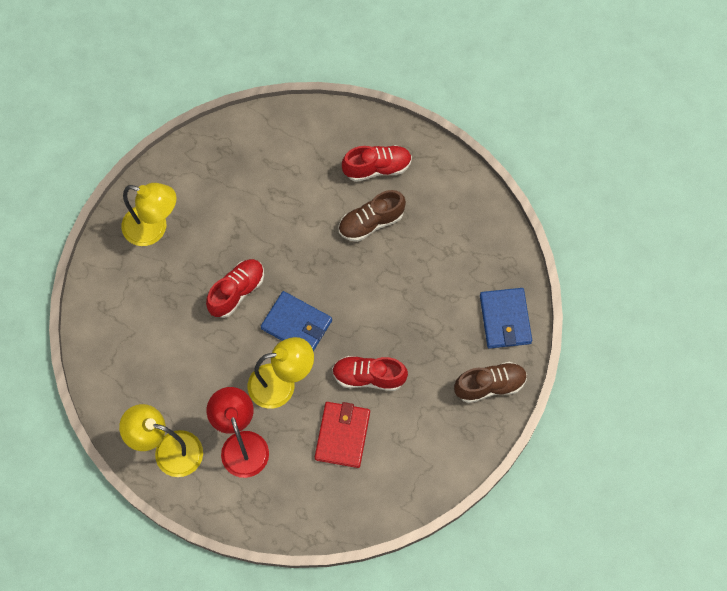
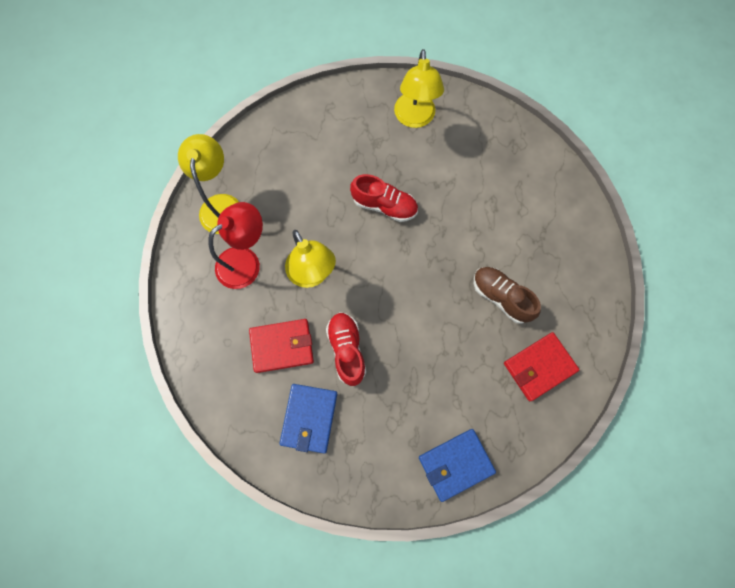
camera: 70 degrees right, 5 degrees up
blue wallet [261,291,332,351] -> blue wallet moved to [279,384,337,453]
red shoe [342,145,412,182] -> none
brown shoe [454,362,527,403] -> none
none -> red wallet [504,332,580,401]

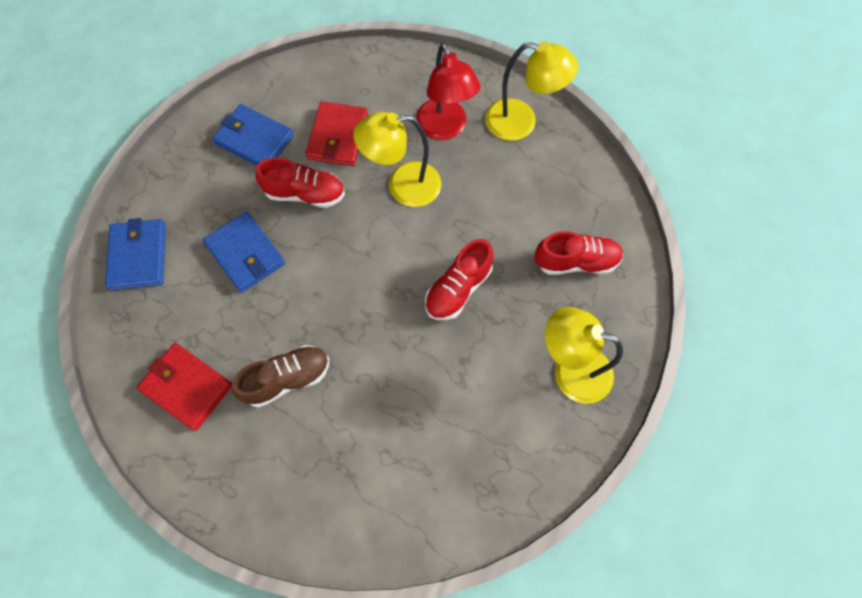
camera: 110 degrees right, 5 degrees down
red wallet [504,332,580,401] -> red wallet turned 45 degrees counterclockwise [137,343,232,431]
none -> blue wallet [203,212,285,293]
none -> red shoe [535,231,624,275]

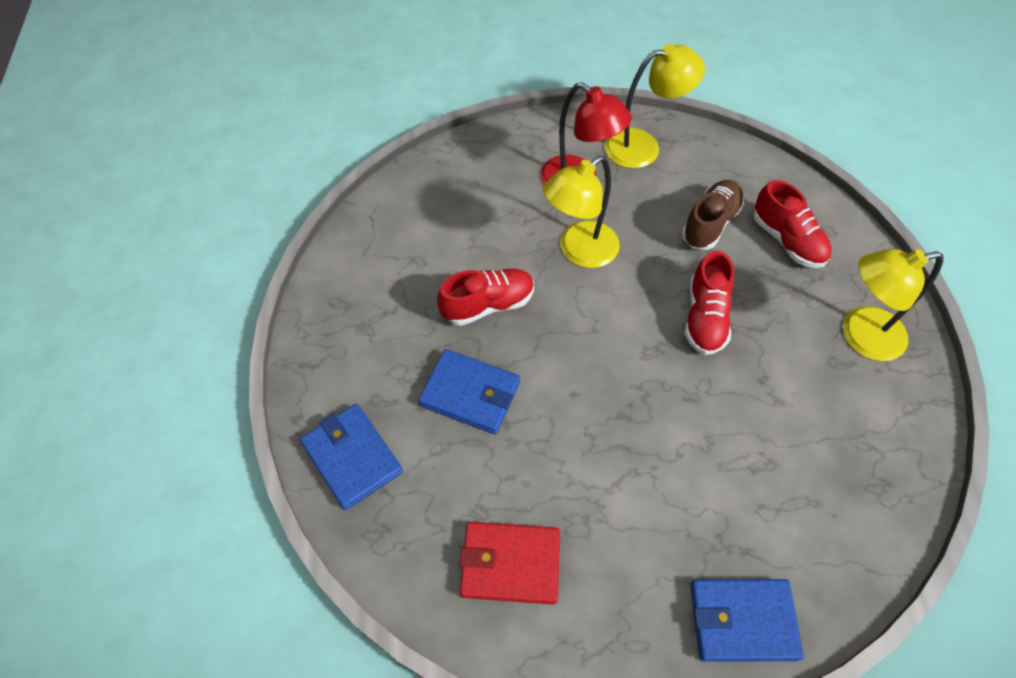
camera: 30 degrees left, 10 degrees down
blue wallet [212,104,294,166] -> blue wallet moved to [690,579,804,662]
brown shoe [232,345,329,408] -> brown shoe moved to [682,180,744,250]
red wallet [305,101,368,166] -> none
red shoe [535,231,624,275] -> red shoe turned 90 degrees clockwise [753,180,832,268]

